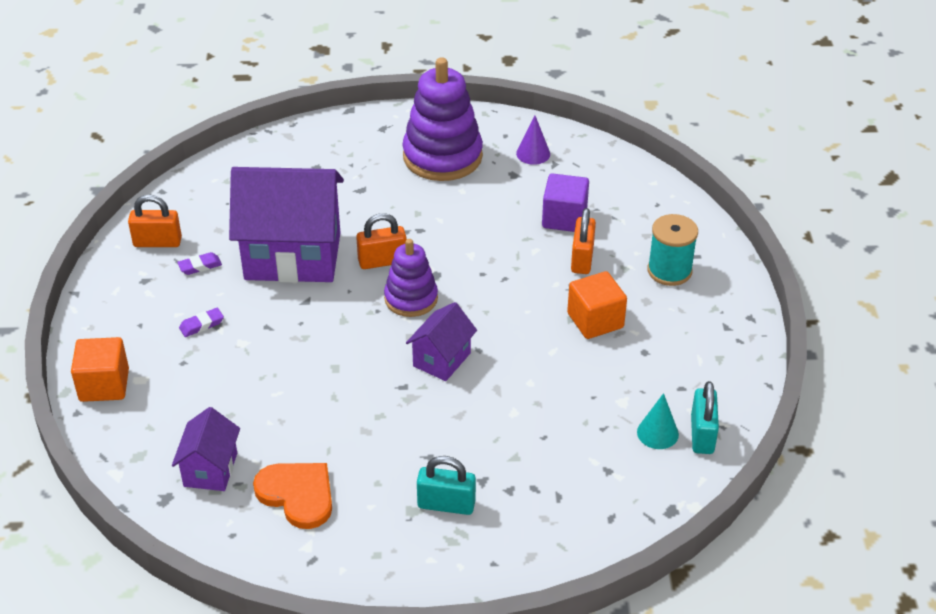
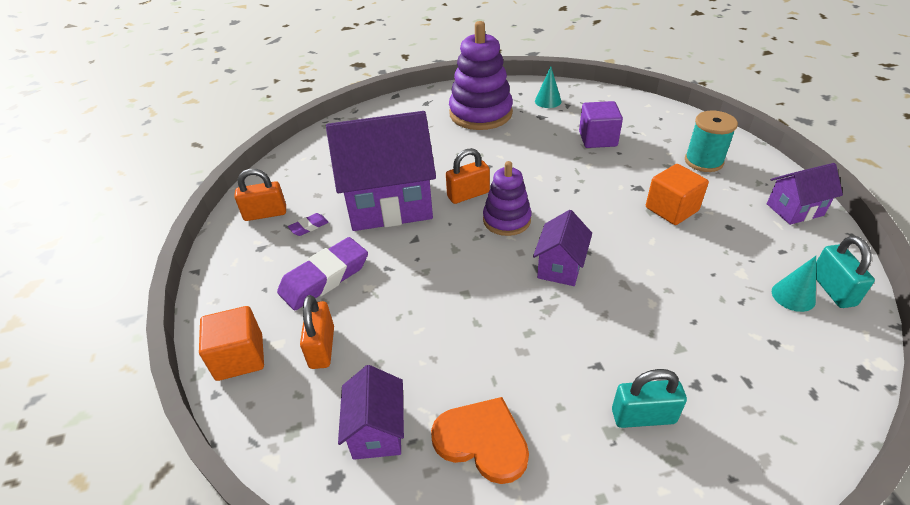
camera: 10 degrees left, 0 degrees up
purple eraser [179,308,224,337] -> purple eraser [277,237,368,310], size x2.19
purple cone [516,115,550,165] -> turquoise cone [535,66,561,108]
orange padlock [571,208,596,274] -> orange padlock moved to [300,295,334,369]
none -> purple house [767,163,843,225]

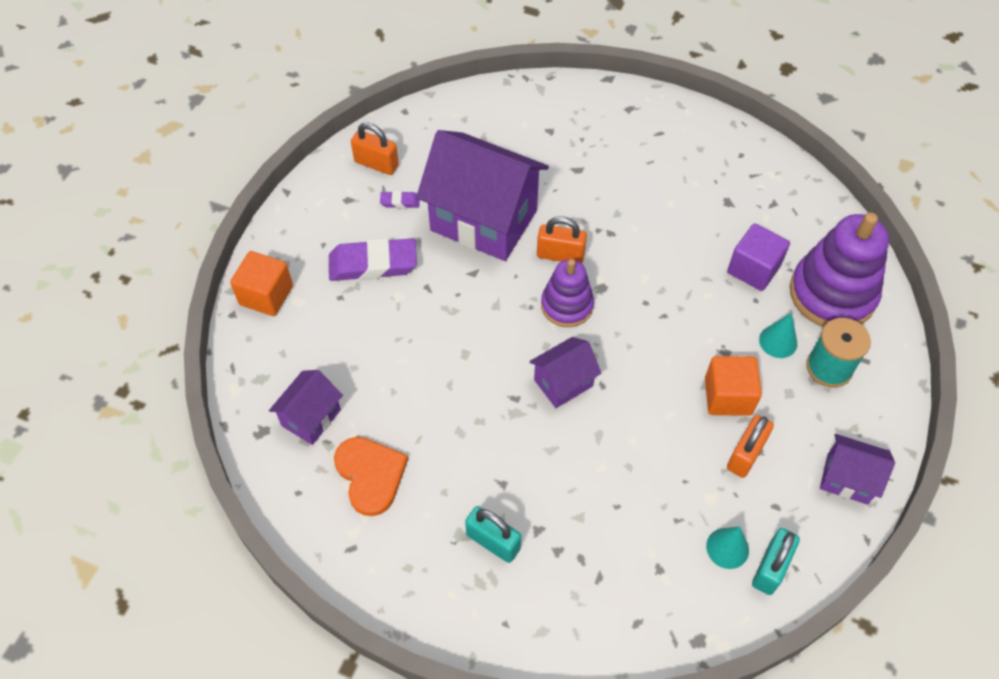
camera: 35 degrees right, 15 degrees up
orange padlock [300,295,334,369] -> orange padlock moved to [727,415,774,478]
purple stacking toy [449,21,513,130] -> purple stacking toy moved to [790,213,889,327]
turquoise cone [535,66,561,108] -> turquoise cone moved to [759,313,797,358]

